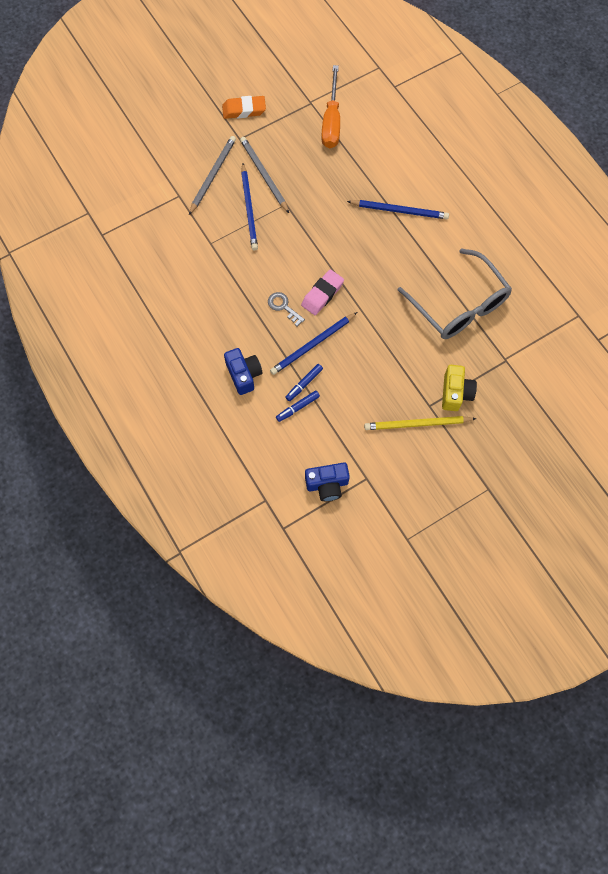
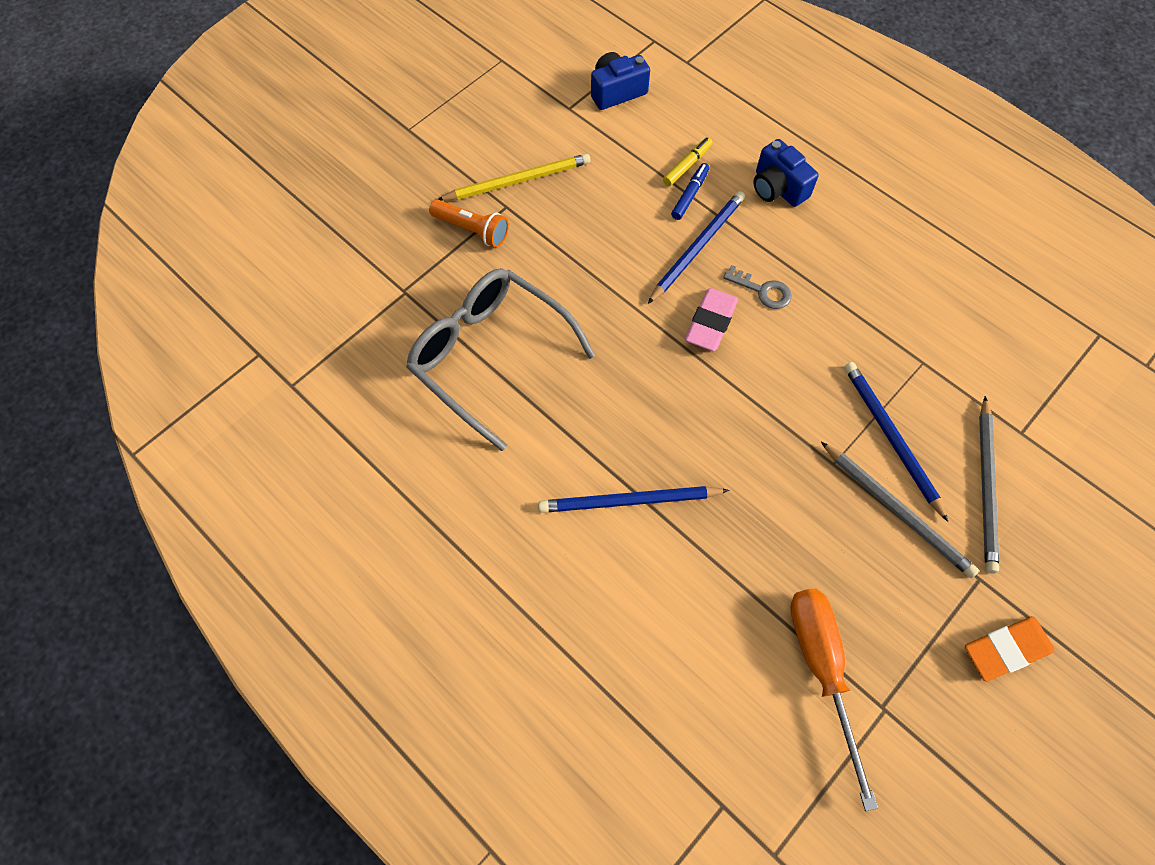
camera: 165 degrees right, 5 degrees down
blue marker [276,391,320,422] -> yellow marker [663,137,713,186]
yellow camera [442,365,477,411] -> orange flashlight [429,199,509,248]

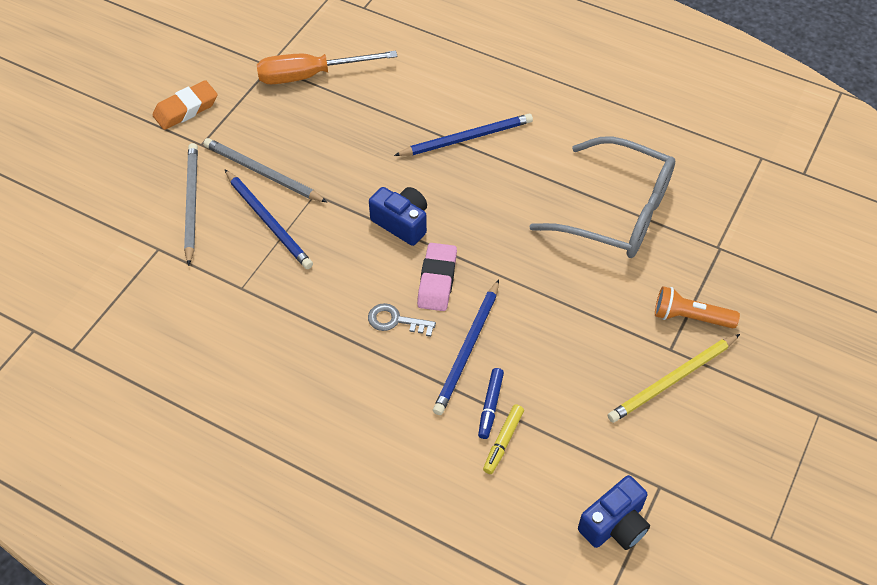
camera: 165 degrees right, 10 degrees down
blue camera [753,139,819,207] -> blue camera moved to [369,187,427,246]
orange screwdriver [790,589,878,811] -> orange screwdriver turned 105 degrees clockwise [257,51,398,84]

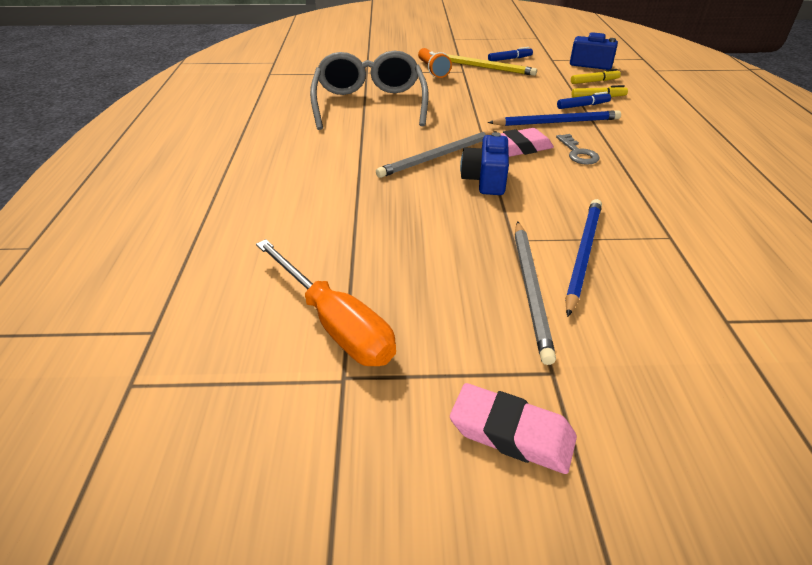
camera: 120 degrees left, 15 degrees down
orange eraser [153,80,218,130] -> pink eraser [450,383,577,474]
grey pencil [184,143,198,266] -> grey pencil moved to [376,131,497,178]
blue pencil [394,114,533,156] -> none
none -> blue marker [488,47,533,61]
none -> yellow marker [571,69,621,84]

